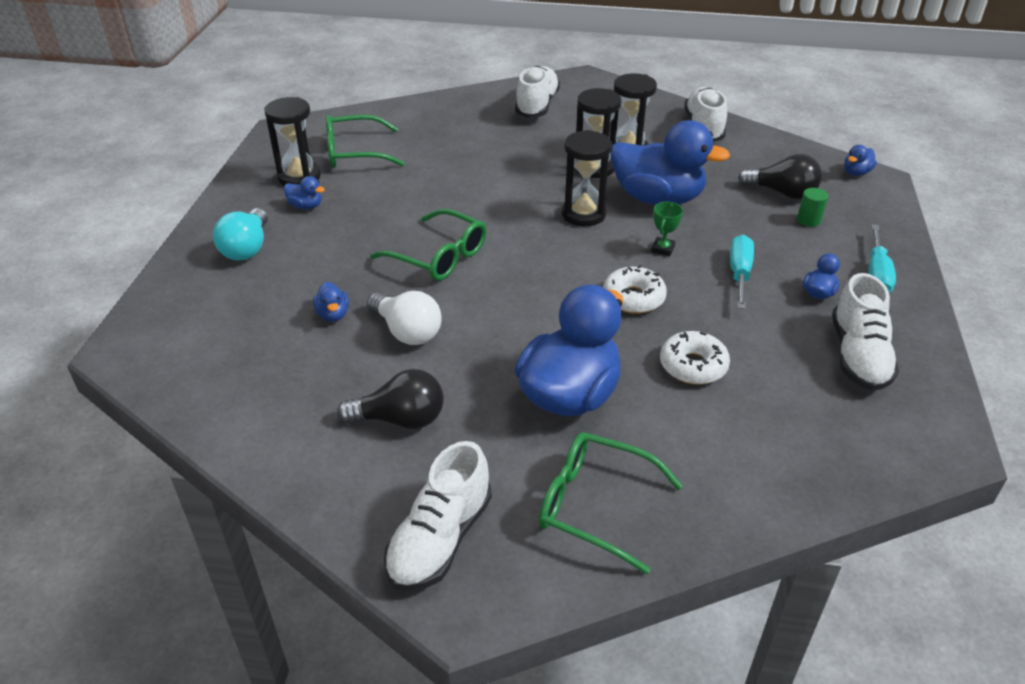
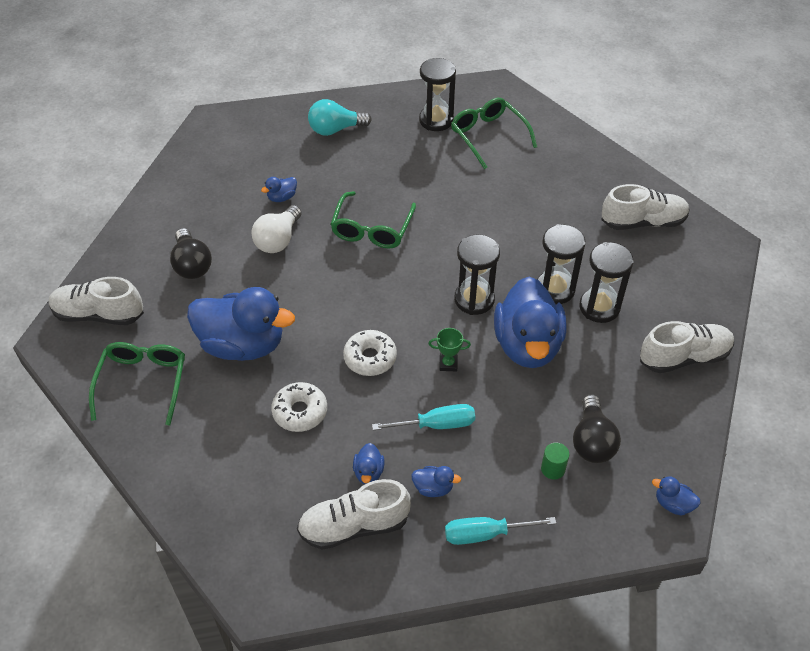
camera: 70 degrees right, 10 degrees up
blue duck [284,176,325,209] -> blue duck moved to [353,443,384,484]

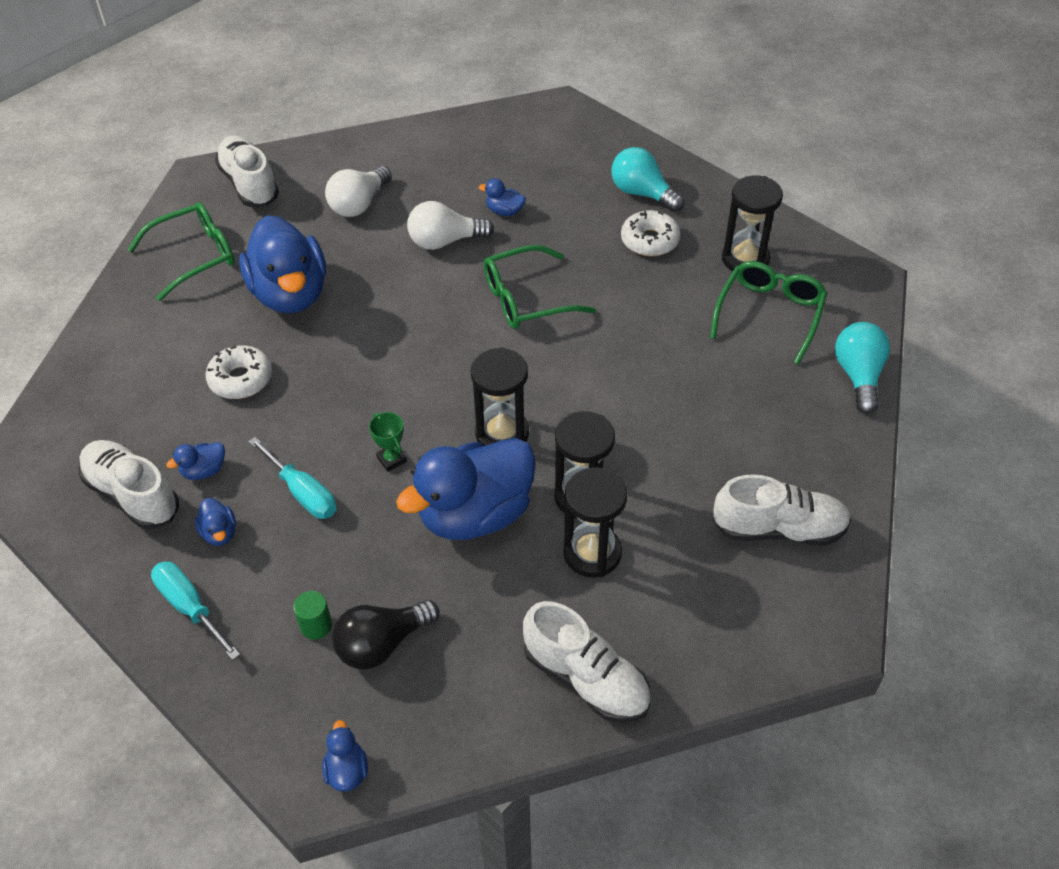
camera: 55 degrees right, 0 degrees up
black light bulb [170,228,212,279] -> white light bulb [325,166,392,217]
white donut [343,330,397,376] -> white donut moved to [621,210,680,256]
white shoe [601,184,690,230] -> white shoe turned 45 degrees counterclockwise [713,474,851,546]
none -> turquoise light bulb [835,322,890,414]

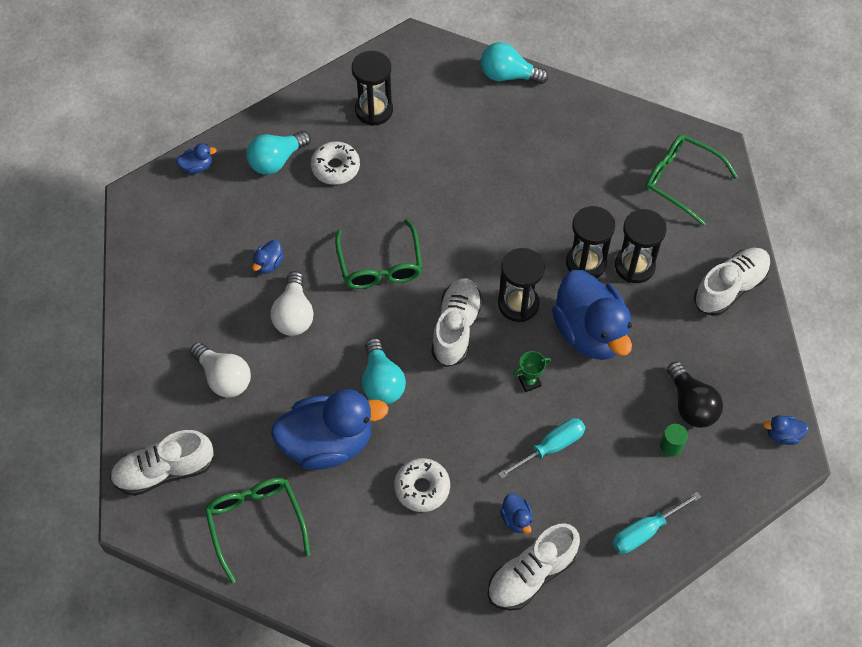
camera: 80 degrees left, 10 degrees up
blue duck [194,498,236,546] -> blue duck moved to [176,143,217,174]
green glasses [710,261,827,365] -> green glasses moved to [645,134,738,226]
white shoe [713,474,851,546] -> white shoe moved to [431,278,483,367]
none -> turquoise light bulb [362,338,406,404]

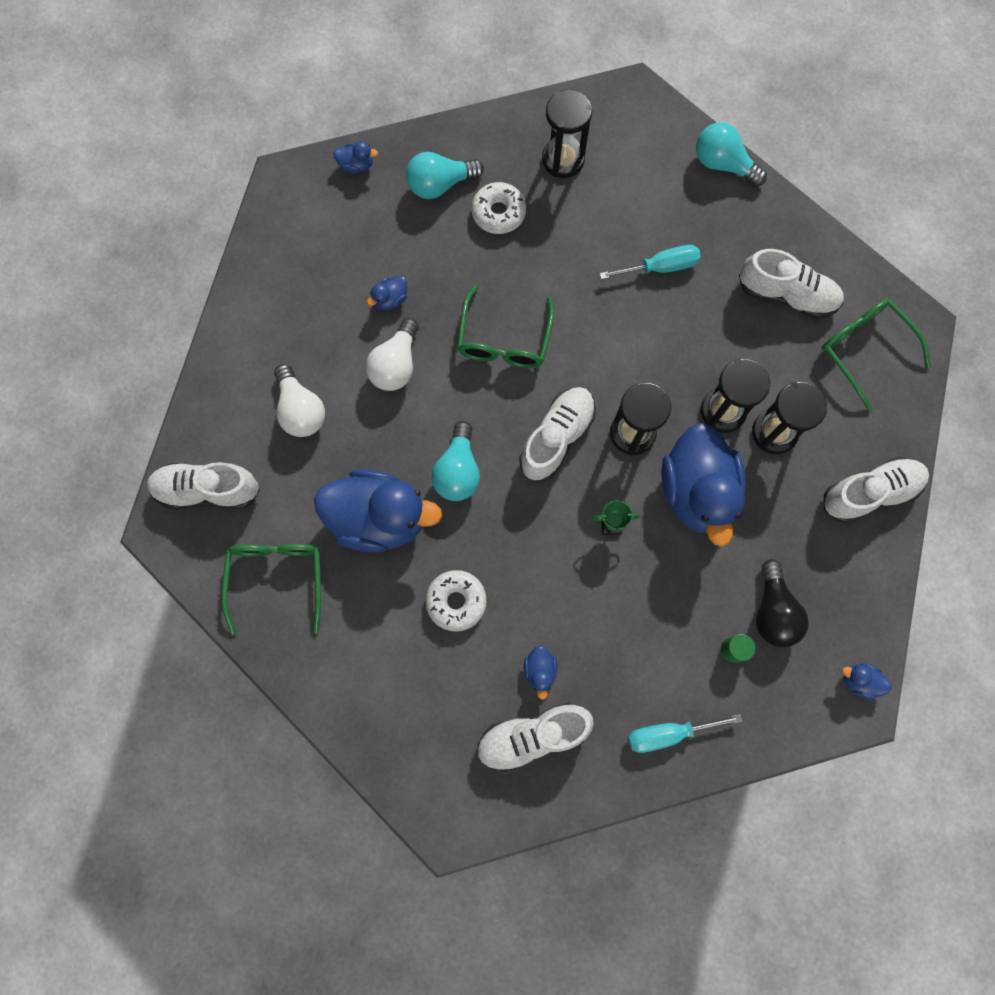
camera: 20 degrees right, 15 degrees up
turquoise screwdriver [498,418,585,479] -> turquoise screwdriver moved to [599,245,701,280]
none -> white shoe [739,249,844,319]

